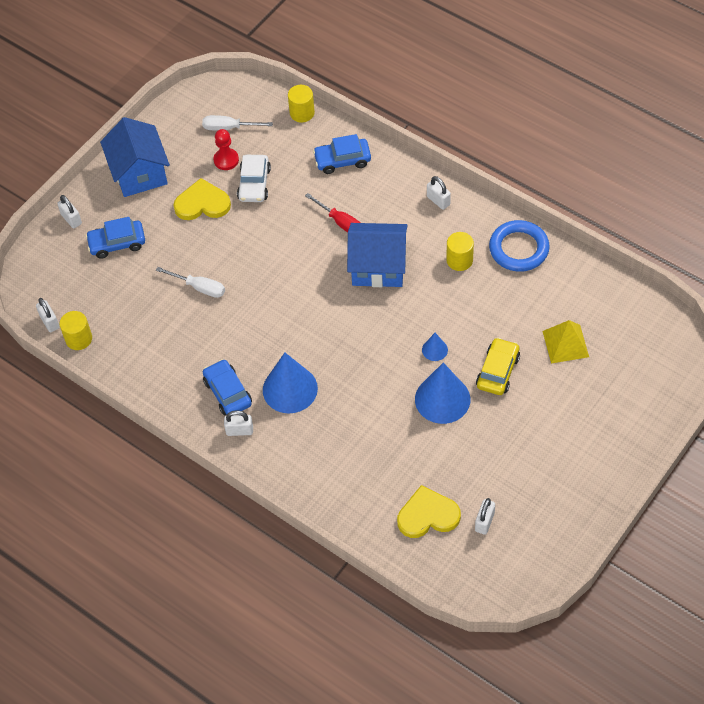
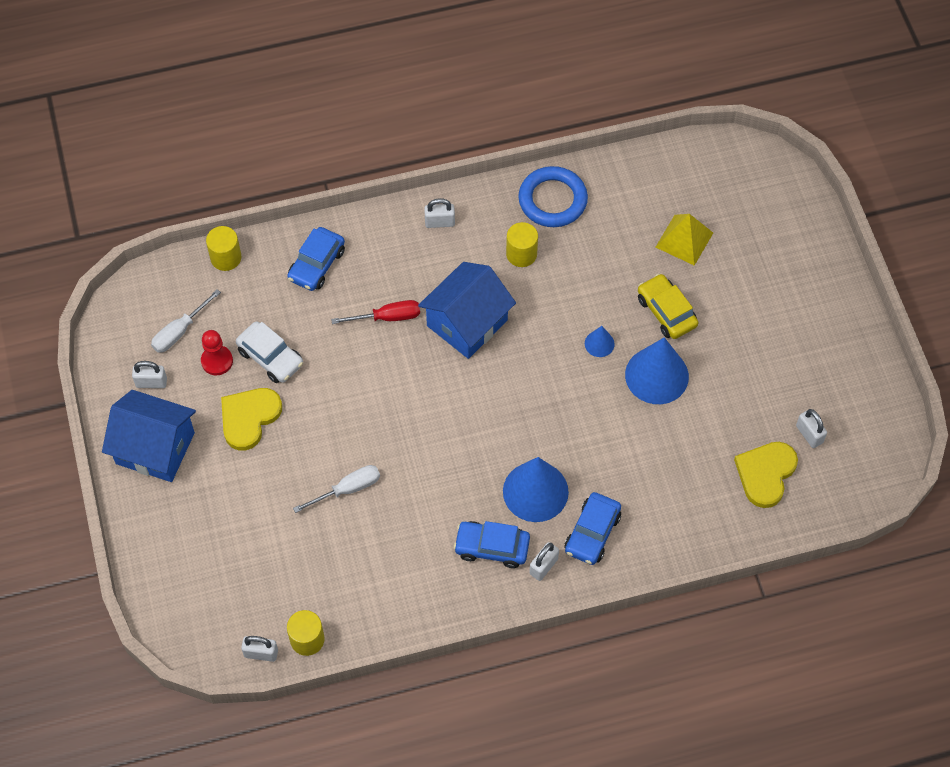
camera: 55 degrees left, 5 degrees up
white padlock [57,195,82,229] -> white padlock moved to [132,361,167,388]
blue car [86,217,145,259] -> blue car moved to [565,492,621,565]

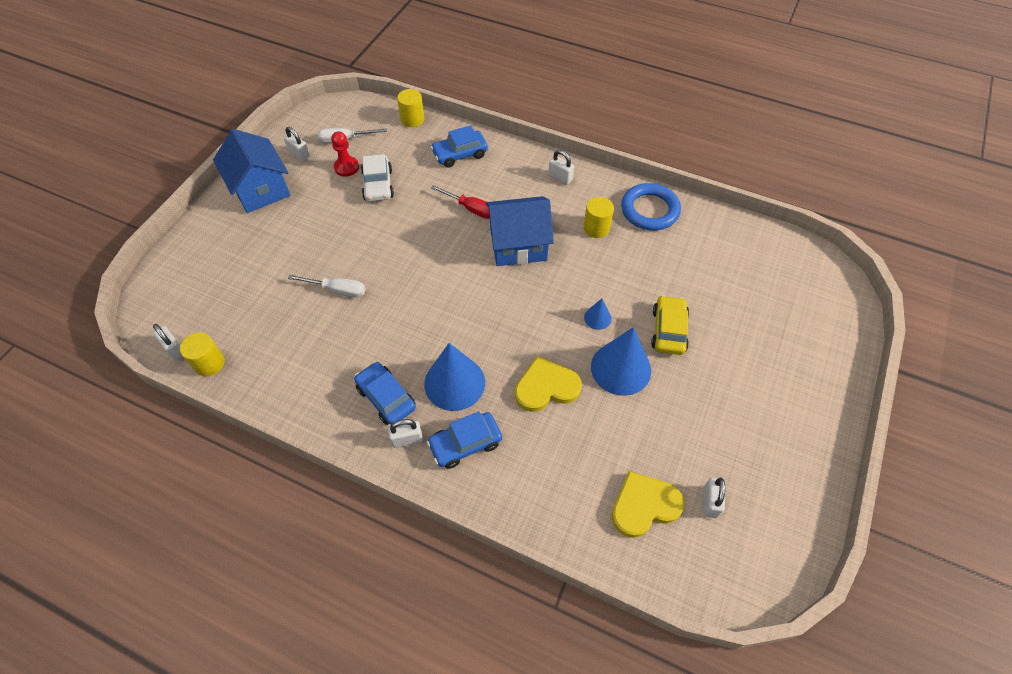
camera: 40 degrees right, 5 degrees down
yellow heart [221,388,282,451] -> yellow heart moved to [515,356,582,412]
yellow pyramid [656,214,713,266] -> none

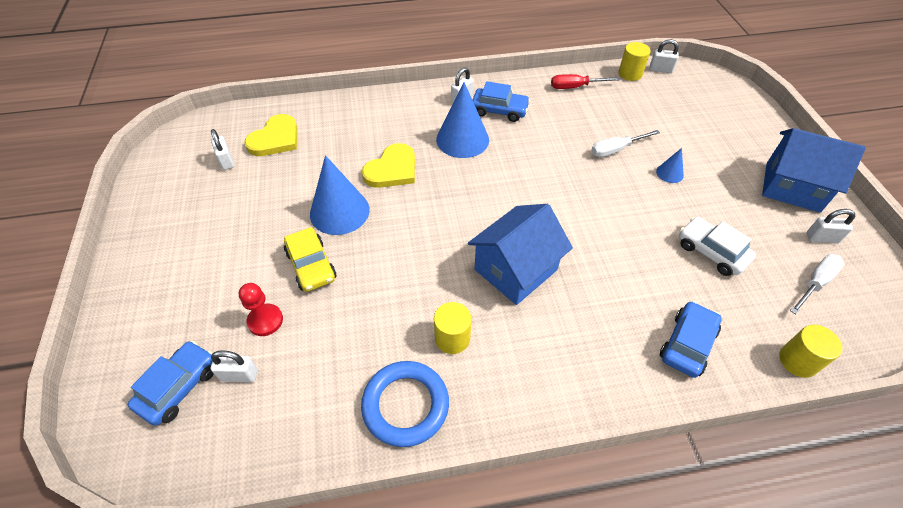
camera: 145 degrees right, 5 degrees down
red pawn [331,131,359,177] -> red pawn moved to [239,283,283,336]
blue car [427,411,502,469] -> blue car moved to [128,341,214,426]
red screwdriver [431,185,490,219] -> red screwdriver moved to [551,74,620,89]
white padlock [548,150,574,185] -> white padlock moved to [211,350,257,382]
blue cone [584,298,611,330] -> blue cone moved to [656,148,684,183]

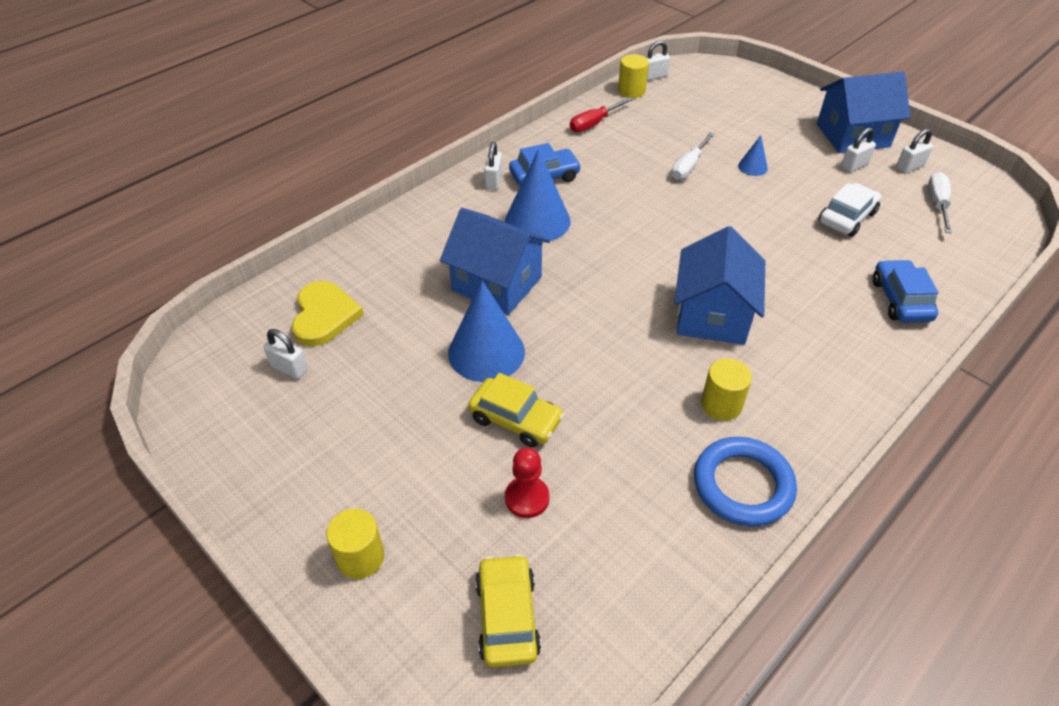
camera: 35 degrees left, 5 degrees down
blue car [128,341,214,426] -> yellow car [475,554,541,667]
white padlock [211,350,257,382] -> white padlock moved to [841,128,876,172]
yellow heart [362,143,415,188] -> blue house [440,208,550,315]
white car [679,217,756,276] -> white car turned 120 degrees clockwise [818,183,881,237]
yellow cylinder [779,325,842,378] -> yellow cylinder moved to [326,509,384,579]

